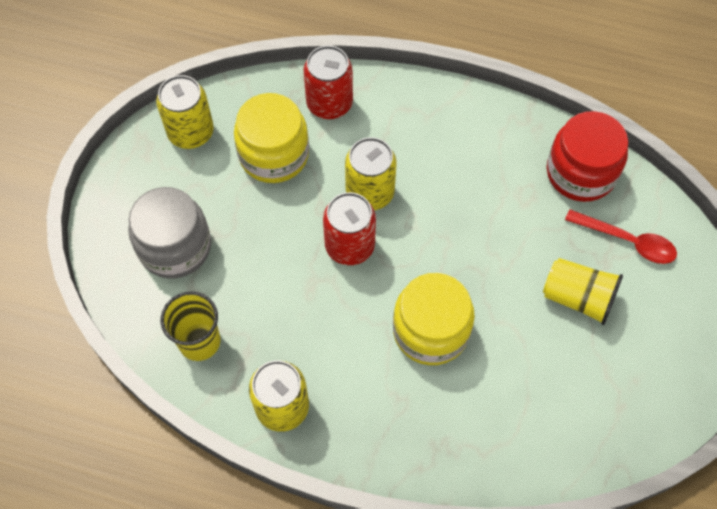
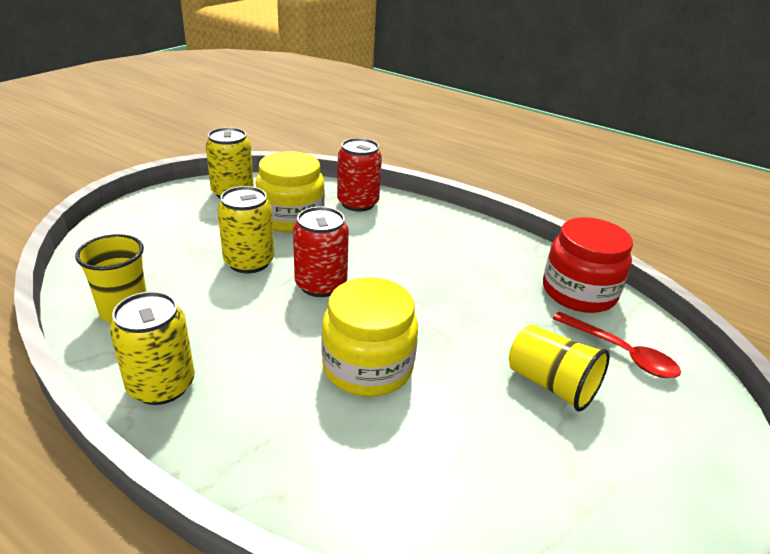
camera: 15 degrees right, 30 degrees down
grey jar [128,187,211,278] -> none
yellow can [345,137,397,210] -> yellow can moved to [217,186,274,273]

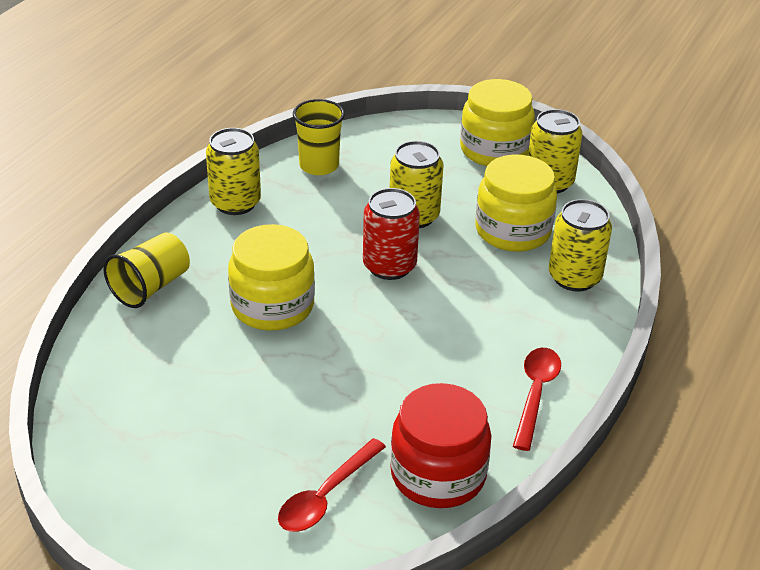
camera: 85 degrees right, 5 degrees up
red can [337,138,382,212] -> yellow can [549,199,612,292]
yellow cup [509,324,610,412] -> yellow cup moved to [103,232,190,308]
none -> yellow jar [460,79,535,166]
none -> red spoon [513,348,561,451]

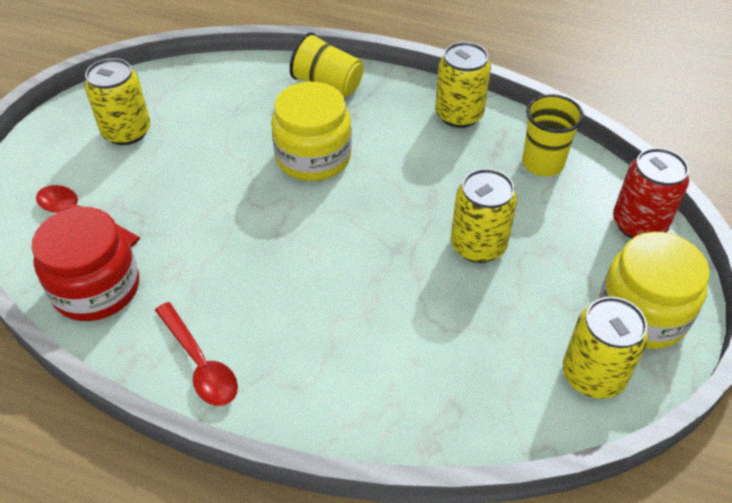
camera: 85 degrees right, 10 degrees up
red can [363,188,420,280] -> red can moved to [613,148,689,238]
yellow jar [475,155,557,252] -> none
red spoon [513,348,561,451] -> red spoon turned 45 degrees clockwise [155,302,238,406]
yellow can [549,199,612,292] -> yellow can moved to [84,58,150,145]

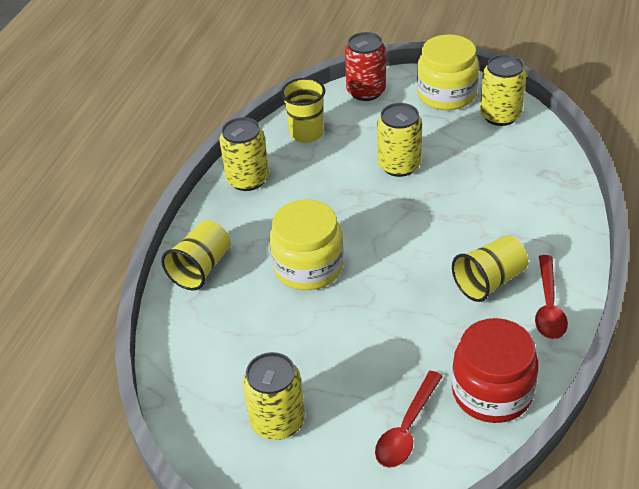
camera: 90 degrees left, 5 degrees down
red spoon [155,302,238,406] -> red spoon turned 135 degrees clockwise [535,255,568,339]
none -> yellow cup [452,235,528,302]

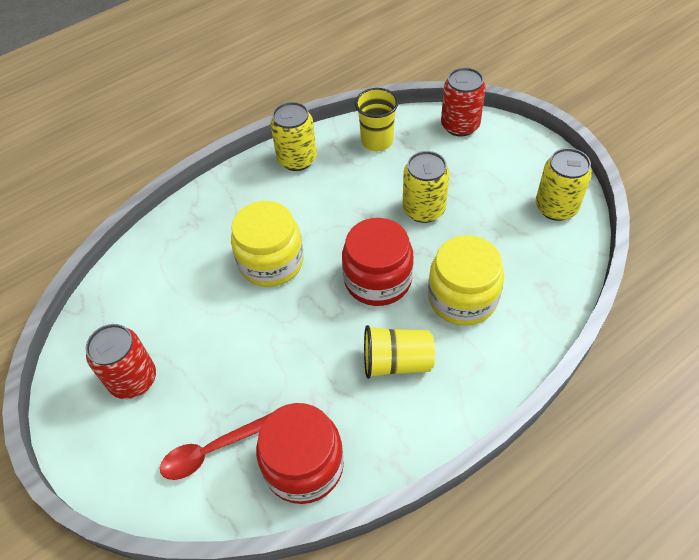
camera: 35 degrees right, 10 degrees up
yellow cup [161,220,231,290] -> none
yellow can [243,352,305,440] -> red can [86,324,156,399]
yellow jar [417,35,479,110] -> yellow jar moved to [428,235,504,326]
red spoon [535,255,568,339] -> none
none -> red jar [342,218,414,306]

